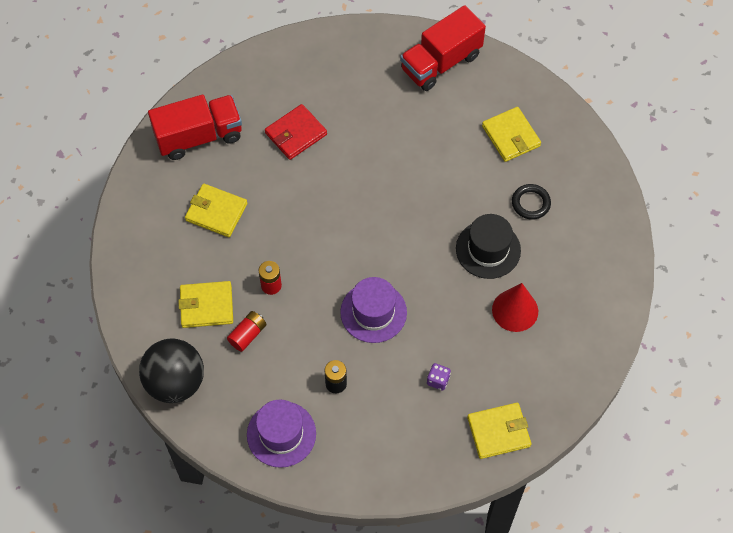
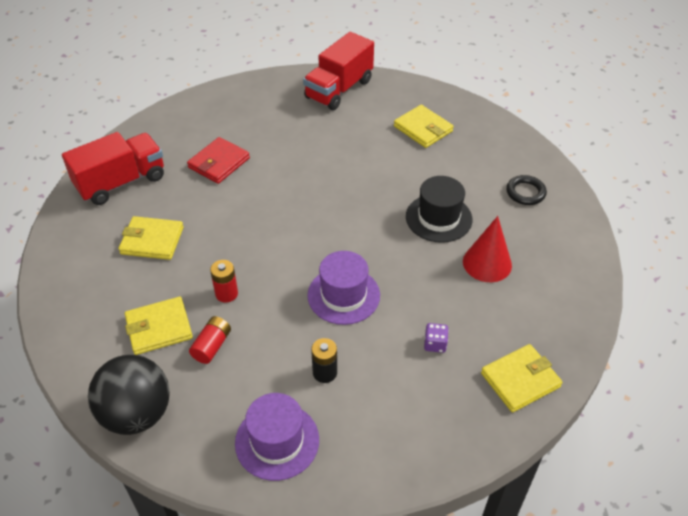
camera: 15 degrees left, 15 degrees down
black ring [512,184,551,220] -> black ring moved to [506,175,547,205]

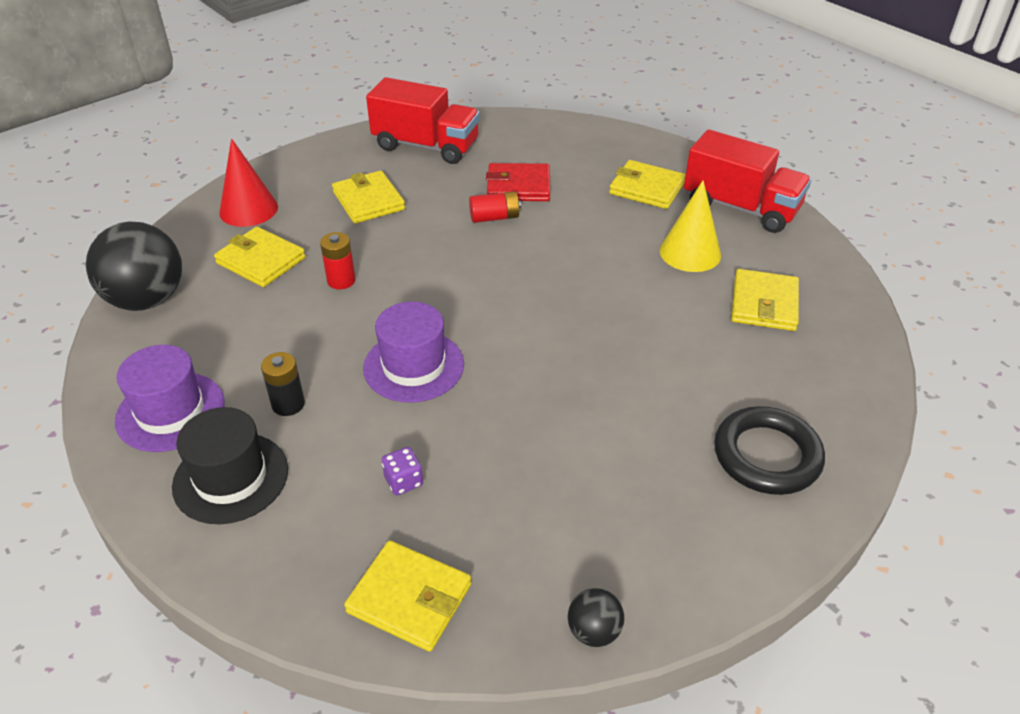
camera: 55 degrees right, 5 degrees down
red battery [189,316,231,364] -> red battery moved to [469,191,521,223]
red truck [303,32,374,110] -> red truck turned 150 degrees counterclockwise [684,130,811,233]
black hat [406,176,472,243] -> black hat moved to [172,407,288,524]
red cone [463,216,512,282] -> red cone moved to [219,138,278,227]
black ring [506,175,547,205] -> black ring [714,406,825,495], size x1.58
none -> black ball [568,588,624,647]
none -> yellow wallet [609,160,686,209]
none -> yellow cone [660,181,721,272]

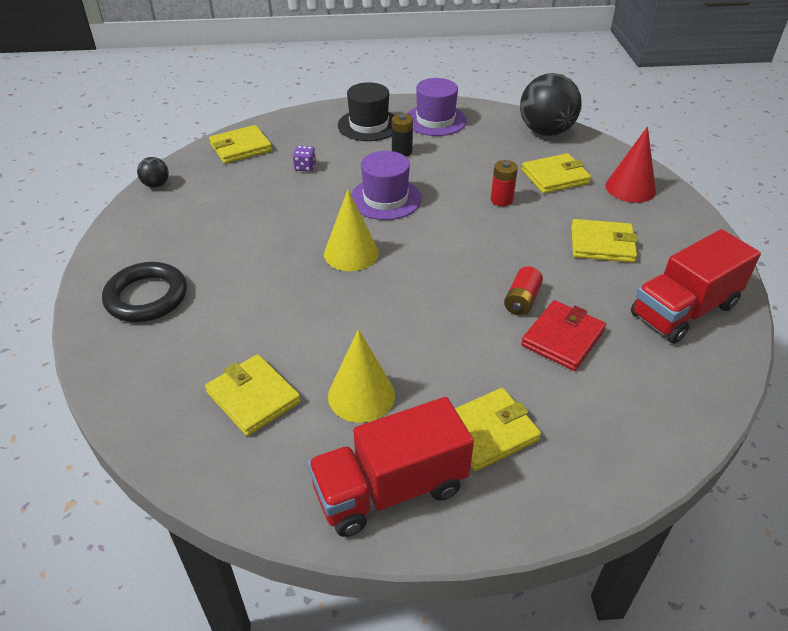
camera: 125 degrees right, 0 degrees up
none -> yellow cone [324,190,379,271]

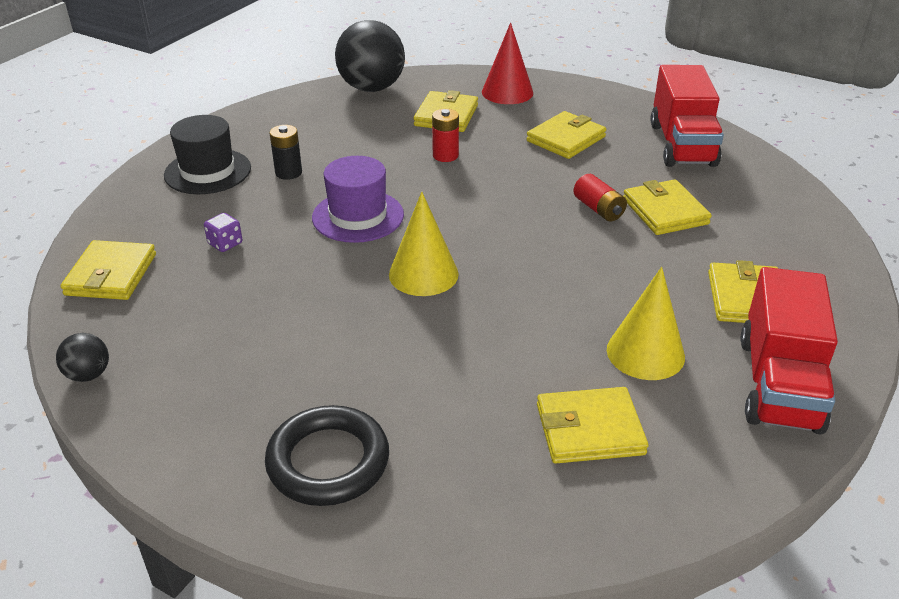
camera: 55 degrees left, 5 degrees down
purple hat [407,78,467,136] -> none
red wallet [521,300,606,371] -> yellow wallet [624,179,712,235]

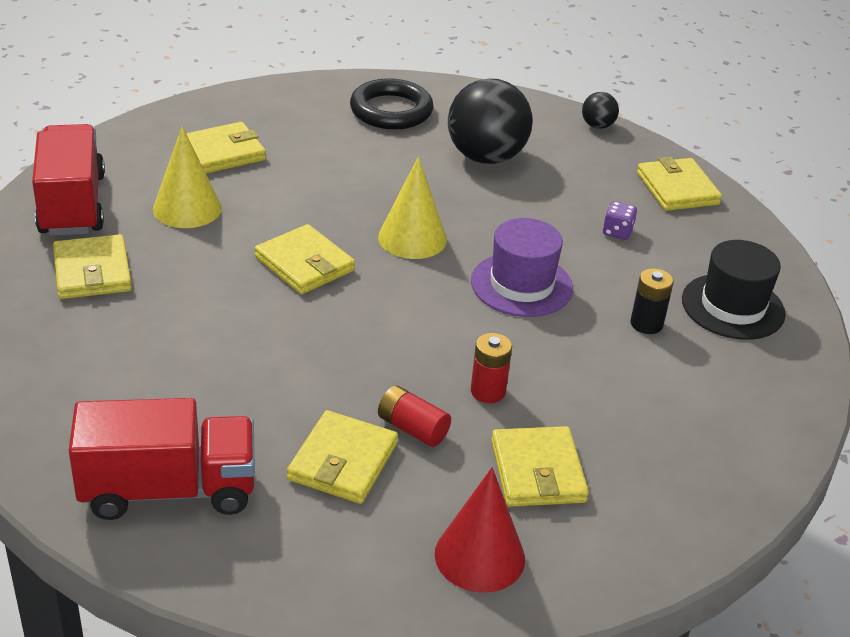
camera: 155 degrees right, 0 degrees up
black ball [335,20,405,92] -> black ball moved to [448,78,533,164]
red battery [573,174,627,222] -> red battery moved to [378,385,451,447]
yellow wallet [624,179,712,235] -> yellow wallet moved to [255,224,355,294]
red truck [650,65,724,167] -> red truck turned 105 degrees clockwise [68,398,255,520]

